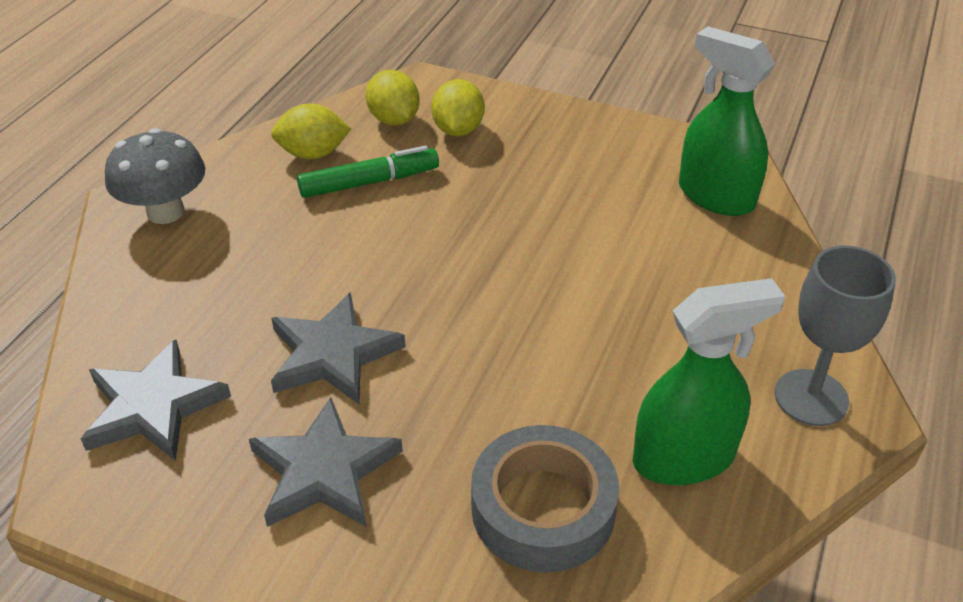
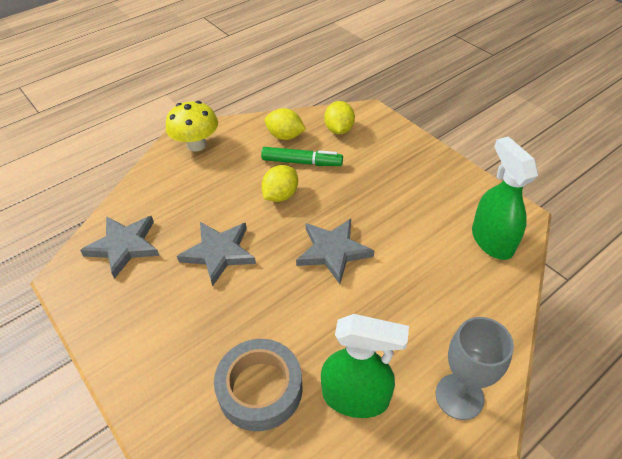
camera: 30 degrees right, 5 degrees up
grey mushroom [105,128,205,224] -> yellow mushroom [166,101,218,152]
grey star [249,397,403,527] -> grey star moved to [296,219,374,284]
yellow lemon [431,79,485,136] -> yellow lemon moved to [261,165,298,202]

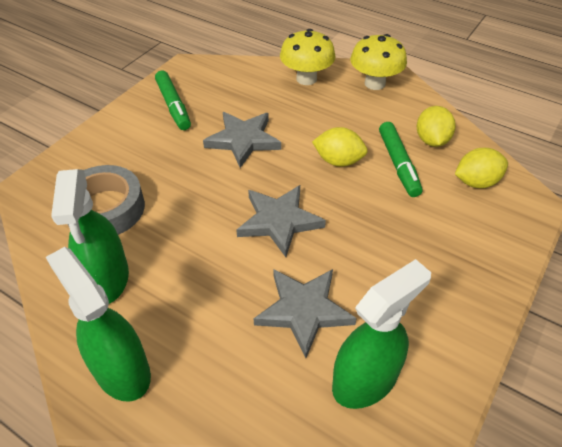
camera: 70 degrees right, 0 degrees up
grey star [80,216,160,279] -> grey star moved to [253,269,357,358]
grey goblet [436,317,514,420] -> green spray bottle [46,247,151,402]
none -> green marker [155,71,191,130]
none -> yellow mushroom [280,29,336,85]

